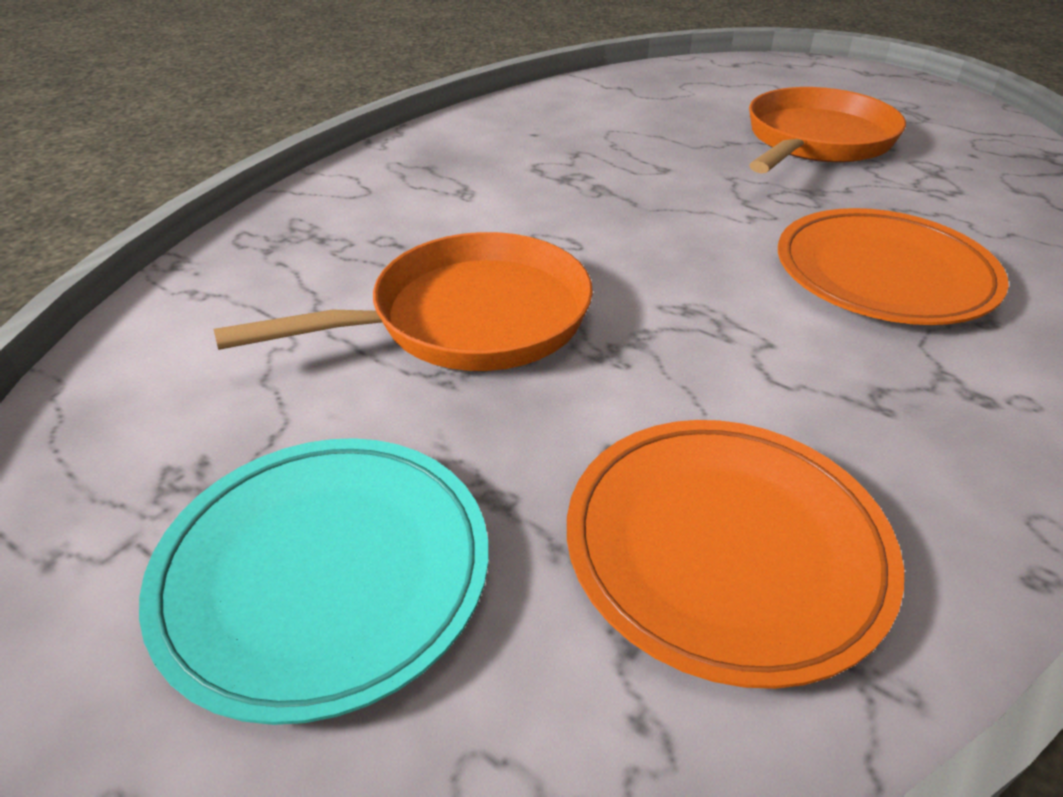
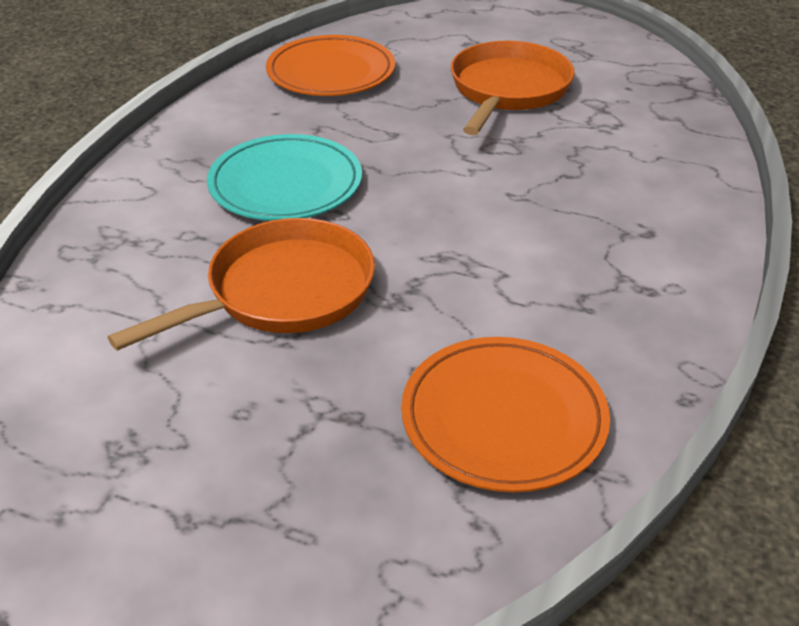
camera: 15 degrees left, 0 degrees up
turquoise plate [139,438,489,725] -> turquoise plate moved to [207,134,362,221]
orange plate [778,208,1009,325] -> orange plate moved to [266,35,395,96]

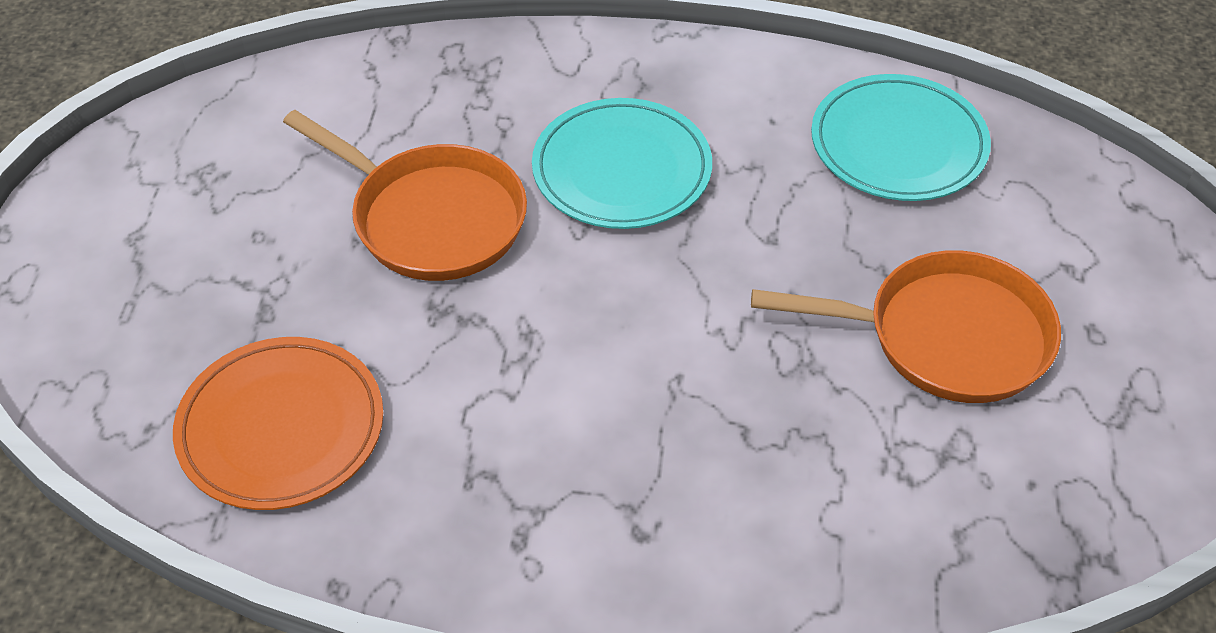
camera: 75 degrees right, 10 degrees up
orange plate [266,35,395,96] -> turquoise plate [811,74,991,201]

